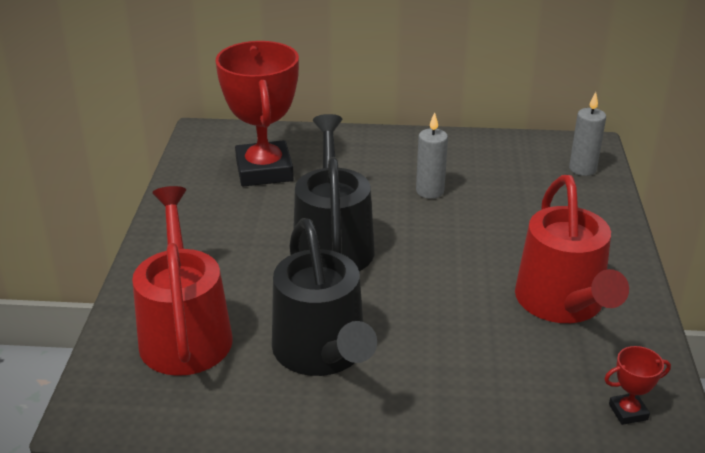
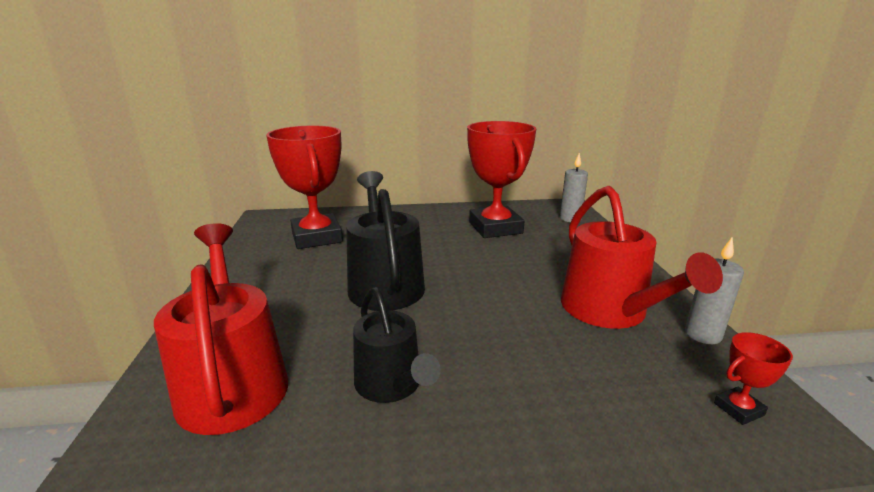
camera: 10 degrees left, 10 degrees down
black watering can [272,218,377,376] -> black watering can [353,287,441,403], size x0.65
grey candle [416,112,448,199] -> grey candle moved to [685,238,744,344]
none -> red trophy [467,121,536,238]

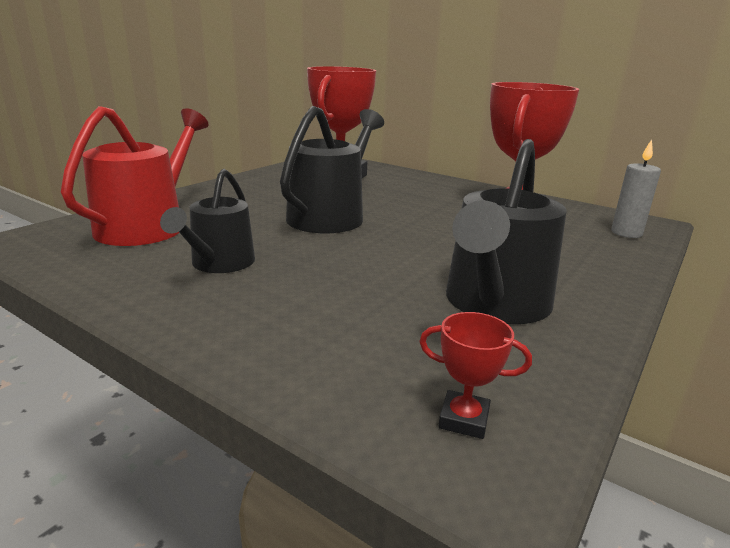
camera: 40 degrees right, 0 degrees up
red watering can [561,186,723,329] -> black watering can [446,139,566,324]
grey candle [685,238,744,344] -> none

